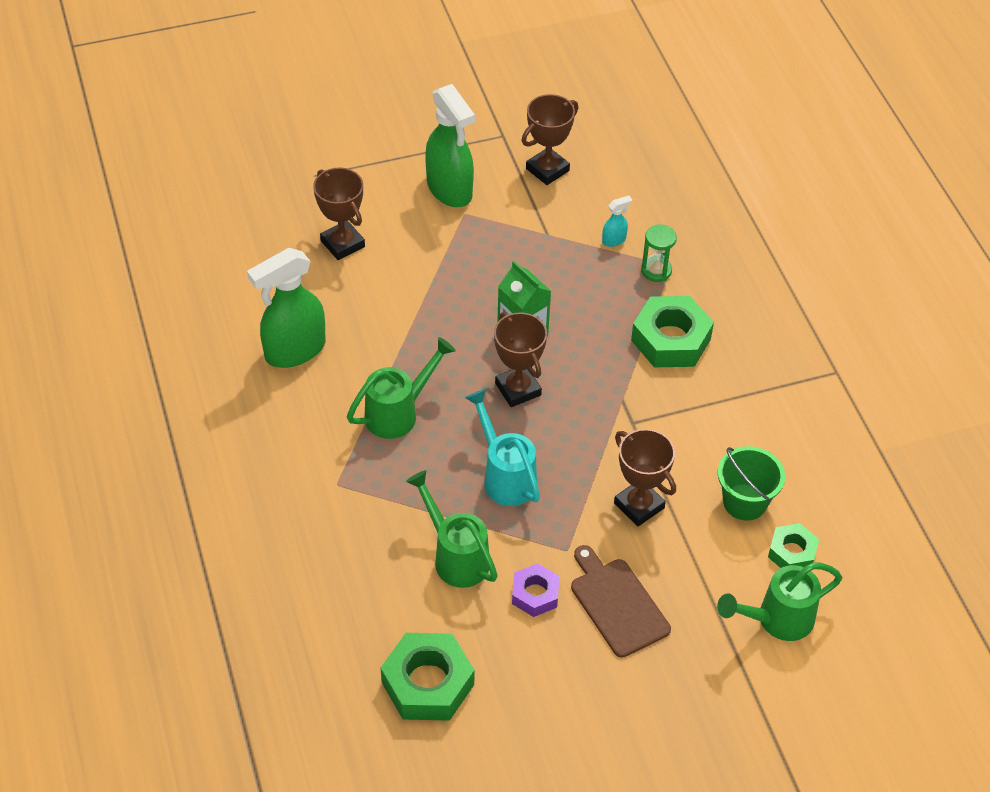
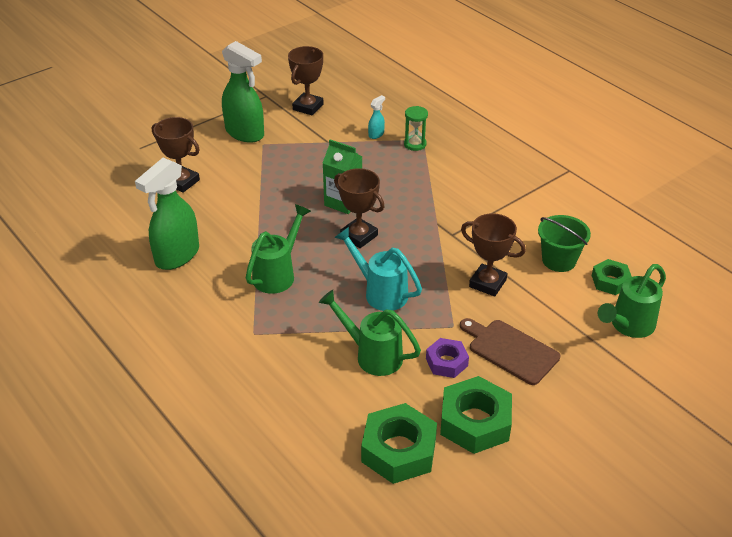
camera: 20 degrees left, 10 degrees down
green nut [631,296,714,367] -> green nut moved to [440,376,512,454]

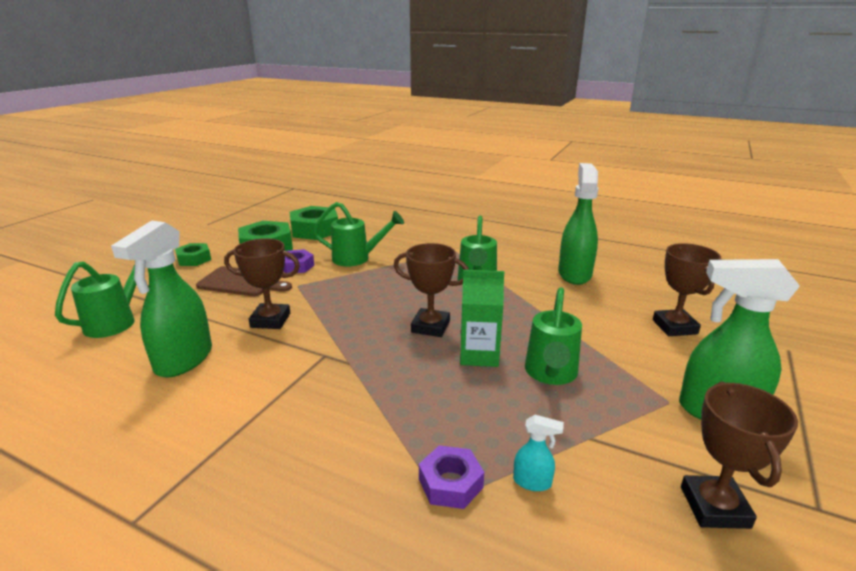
camera: 155 degrees right, 15 degrees down
brown trophy [152,117,200,193] -> brown trophy turned 75 degrees clockwise [653,243,721,336]
turquoise watering can [334,227,422,311] -> none
turquoise spray bottle [368,95,385,139] -> turquoise spray bottle turned 90 degrees counterclockwise [513,415,564,491]
green hourglass [404,106,428,151] -> purple nut [419,445,484,509]
green bucket [538,215,591,272] -> green spray bottle [111,220,212,378]
green nut [592,259,632,295] -> green nut moved to [175,243,211,266]
none -> green watering can [525,287,582,385]

